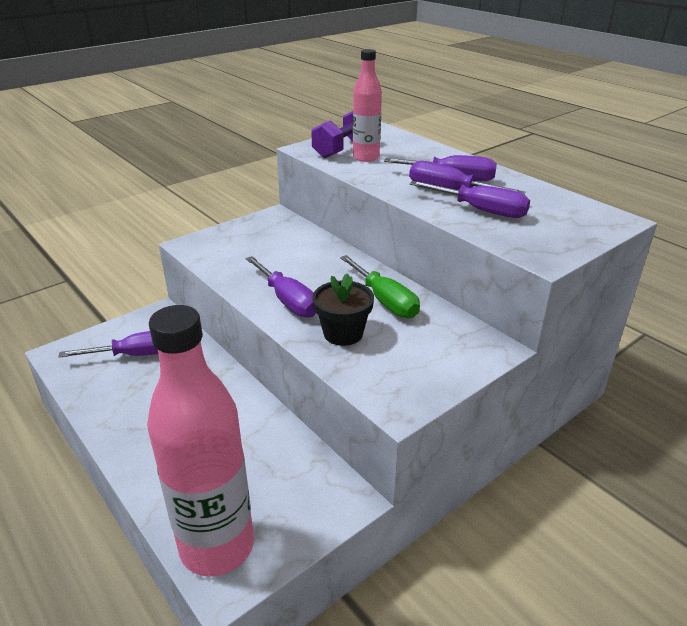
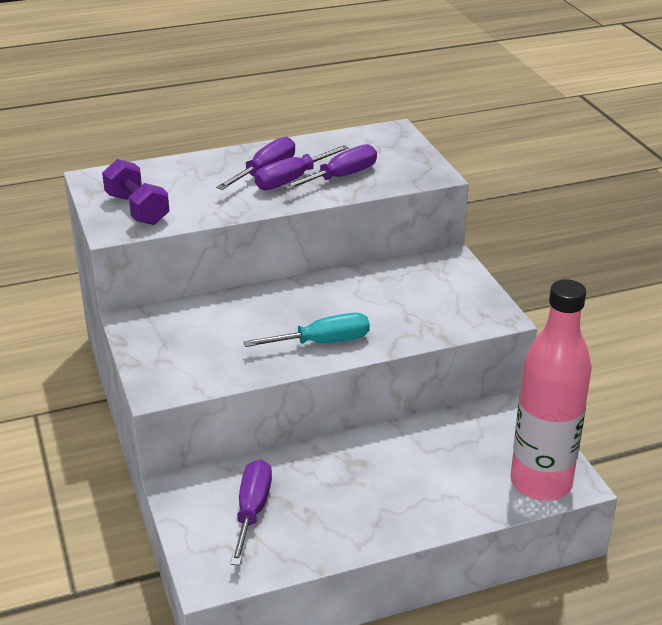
camera: 70 degrees left, 0 degrees up
purple screwdriver [246,256,316,317] -> turquoise screwdriver [244,313,370,347]
black flower pot [312,273,374,346] -> none
green screwdriver [340,255,420,318] -> none
pink bottle [353,49,382,162] -> none

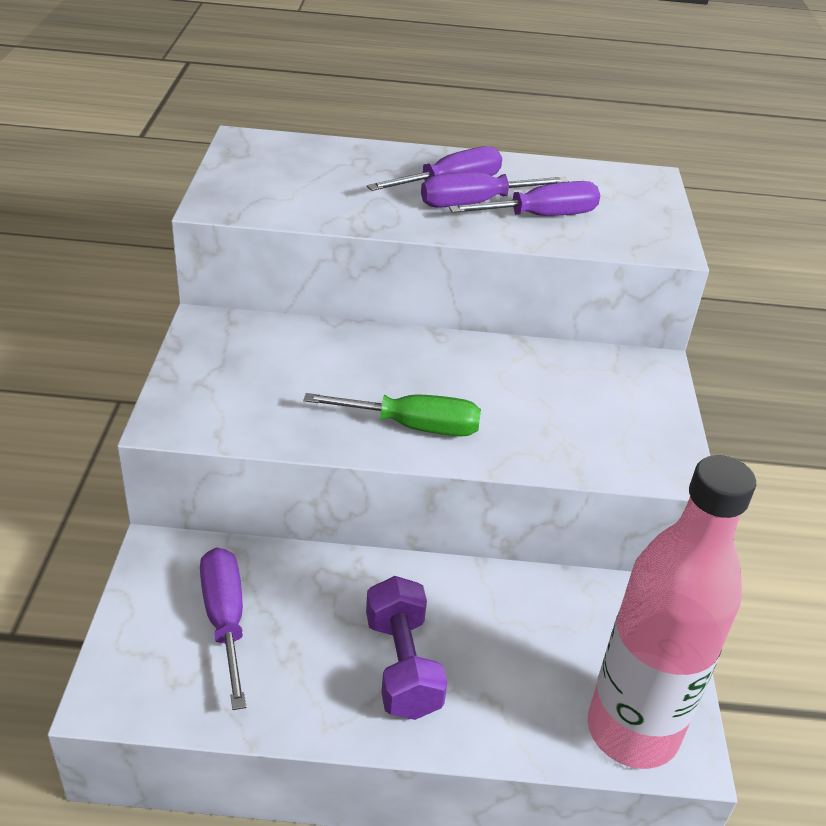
camera: 20 degrees right, 5 degrees up
purple dumbbell [102,159,170,225] -> purple dumbbell moved to [366,576,447,720]
purple screwdriver [230,459,272,566] -> purple screwdriver turned 45 degrees counterclockwise [200,547,246,710]
turquoise screwdriver [244,313,370,347] -> green screwdriver [303,393,481,436]

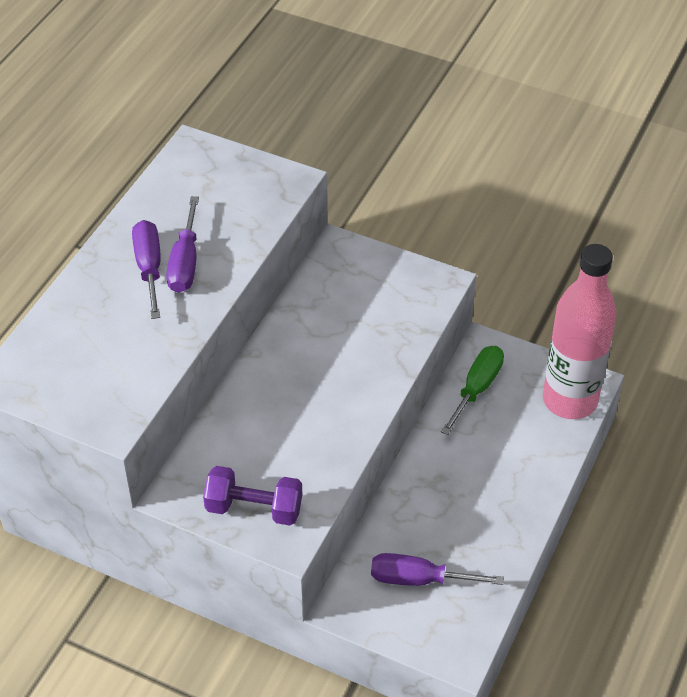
camera: 65 degrees left, 10 degrees up
green screwdriver [303,393,481,436] -> green screwdriver moved to [441,346,504,435]
purple dumbbell [366,576,447,720] -> purple dumbbell moved to [203,466,302,525]
purple screwdriver [449,181,600,216] -> none

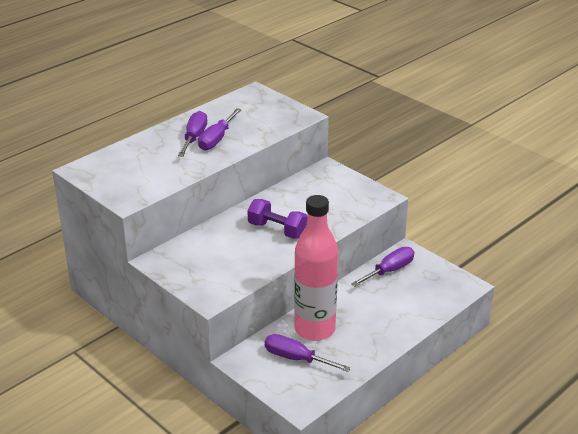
camera: 20 degrees right, 15 degrees down
purple dumbbell [203,466,302,525] -> purple dumbbell moved to [247,199,307,239]
green screwdriver [441,346,504,435] -> purple screwdriver [351,247,414,287]
pink bottle [543,244,617,419] -> pink bottle moved to [294,195,338,341]

